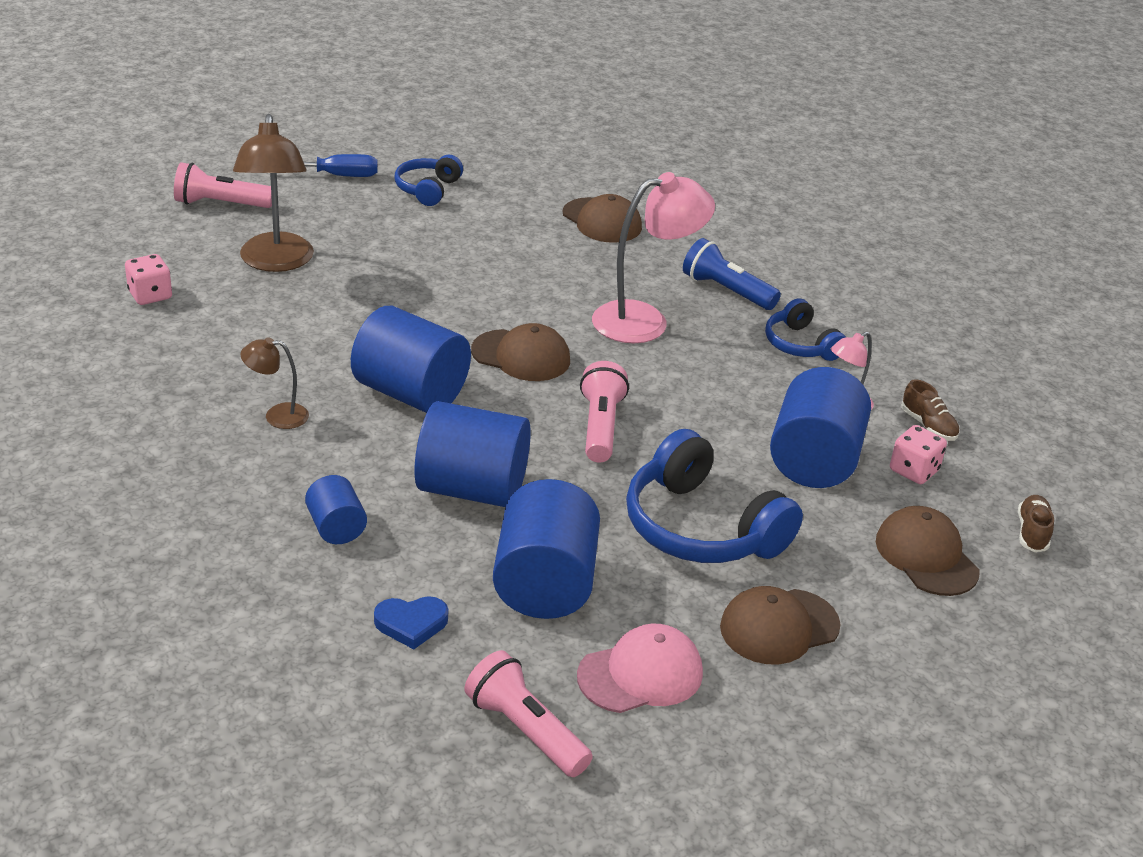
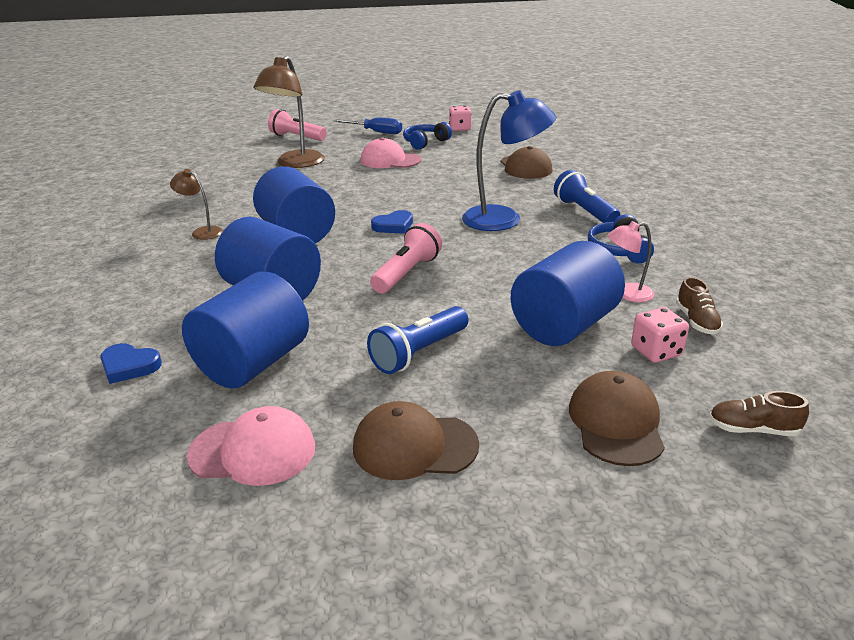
camera: 30 degrees right, 5 degrees down
pink dice [125,254,172,305] -> pink dice moved to [449,106,472,131]
blue cylinder [305,475,367,544] -> none
pink flashlight [464,650,593,777] -> none
brown cap [471,323,570,381] -> blue heart [371,210,413,234]
pink lamp [592,172,715,343] -> blue lamp [462,90,556,231]
blue headphones [626,429,803,563] -> blue flashlight [367,306,469,374]
brown shoe [1018,495,1054,552] -> brown shoe turned 120 degrees counterclockwise [709,391,809,436]
none -> pink cap [361,137,422,168]

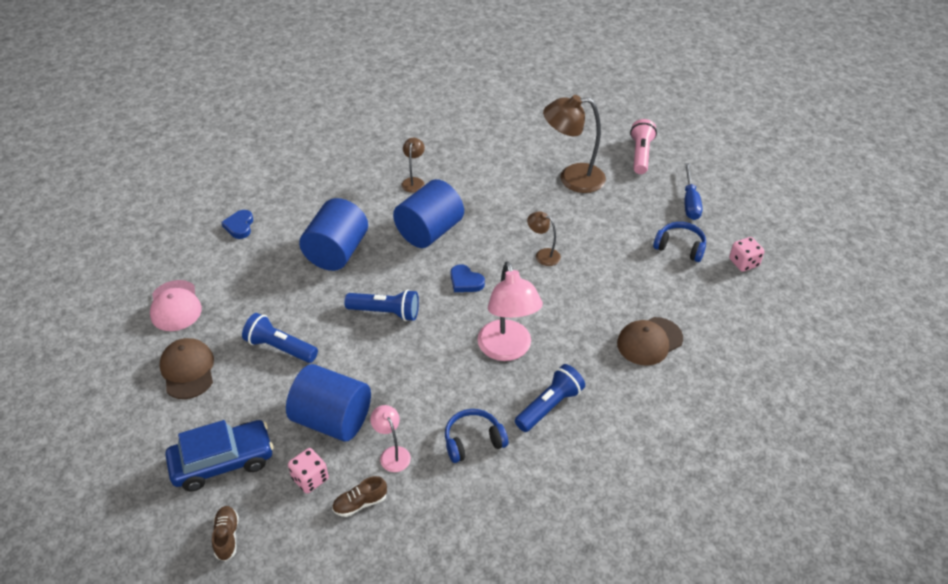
camera: 70 degrees right, 15 degrees up
blue cylinder [182,272,309,389] -> none
pink cap [361,137,422,168] -> none
pink flashlight [370,223,442,293] -> blue flashlight [344,289,419,321]
blue lamp [462,90,556,231] -> pink lamp [477,261,543,361]
brown cap [569,371,665,466] -> blue car [165,420,273,491]
none -> brown lamp [527,211,561,266]

